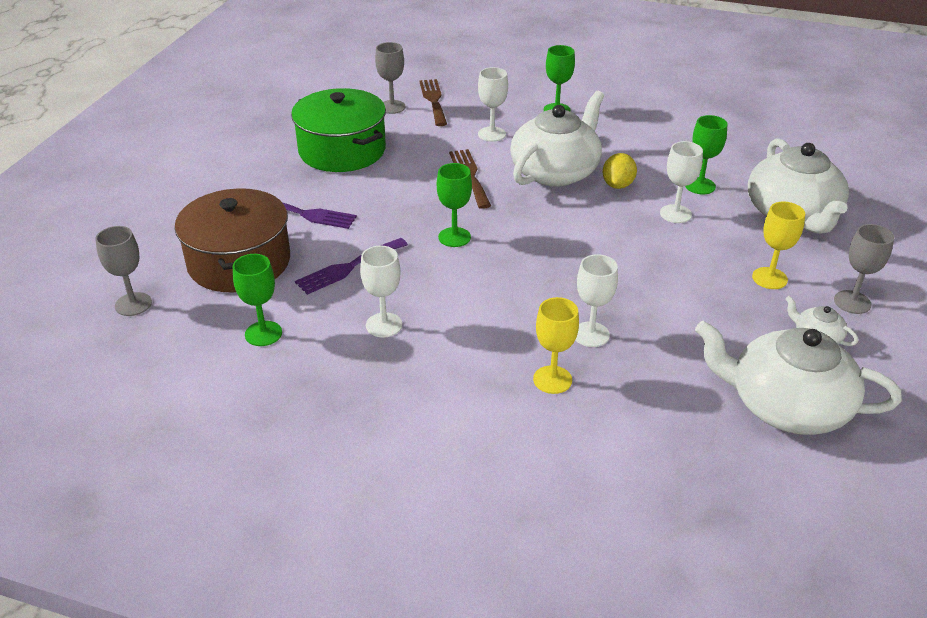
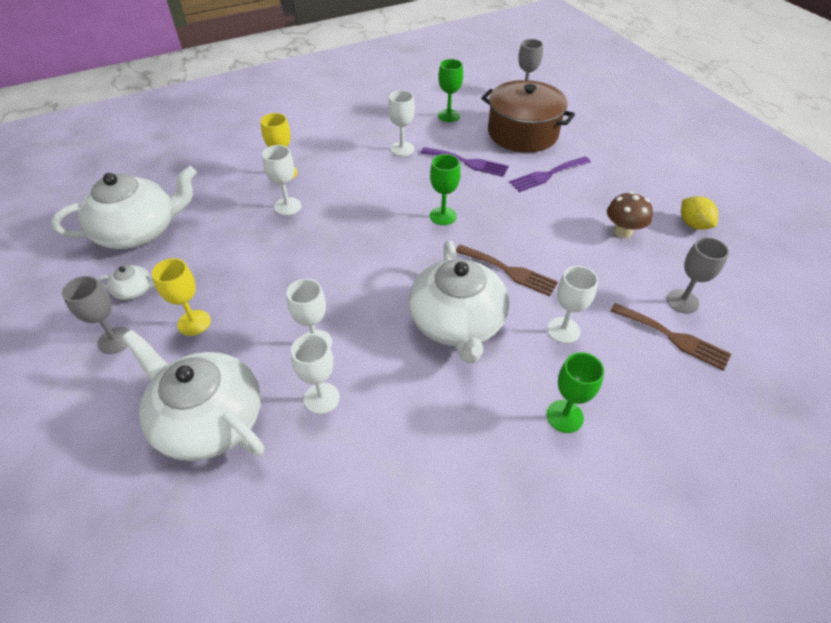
camera: 135 degrees right, 10 degrees up
green pot [291,88,386,172] -> brown mushroom [607,191,653,238]
purple fork [295,238,408,295] -> purple fork turned 105 degrees clockwise [421,147,509,177]
yellow lemon [603,153,637,189] -> yellow lemon moved to [681,196,718,230]
green goblet [685,115,727,194] -> white goblet [291,334,340,414]

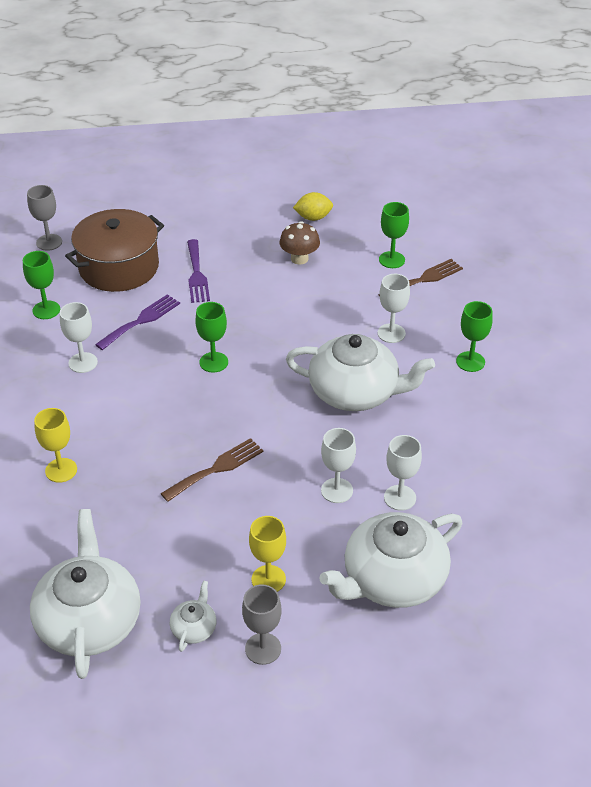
camera: 70 degrees left, 5 degrees down
white goblet [262,145,301,216] -> none
brown fork [456,245,558,296] -> brown fork moved to [160,438,264,502]
grey goblet [667,237,729,313] -> green goblet [379,202,409,268]

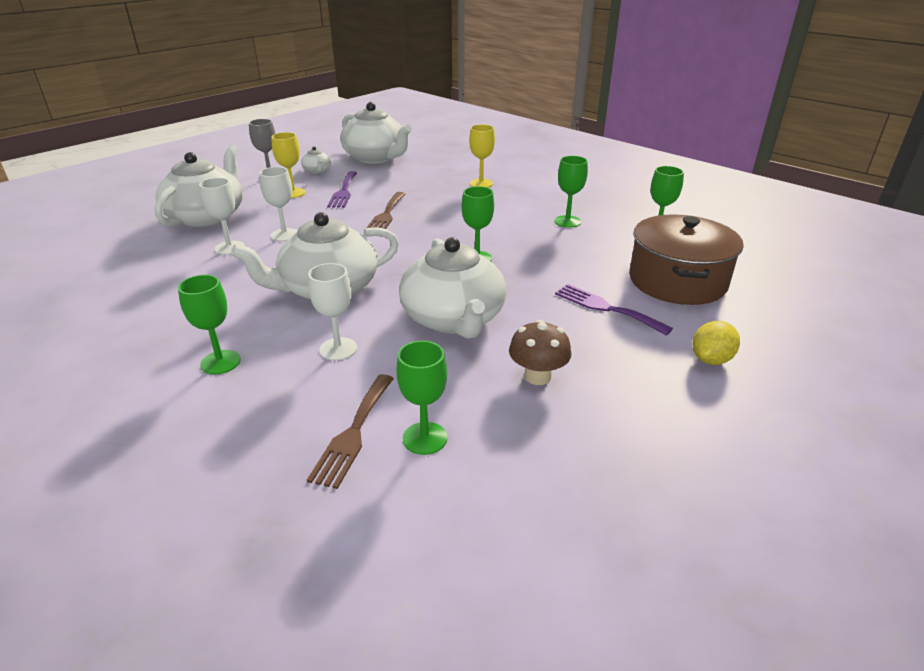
camera: 140 degrees right, 10 degrees down
grey goblet [27,185,62,251] -> none
white goblet [60,302,98,373] -> green goblet [554,156,588,228]
purple fork [95,294,180,350] -> purple fork moved to [327,171,357,208]
yellow lemon [293,192,333,221] -> yellow lemon moved to [692,321,740,365]
none -> white teapot [399,237,506,339]

